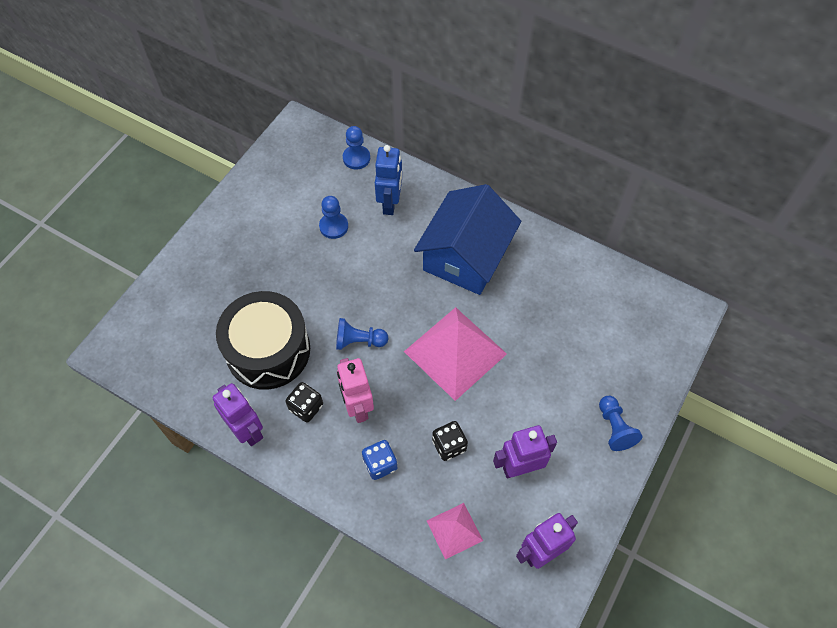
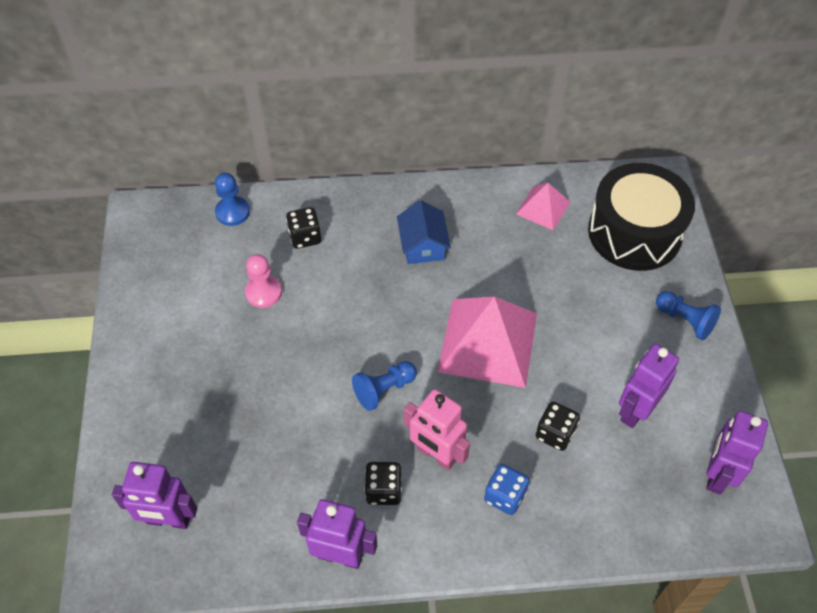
camera: 35 degrees left, 5 degrees down
black drum [216,291,310,390] -> black drum moved to [588,163,695,271]
blue pawn [319,196,348,239] -> pink pawn [245,254,282,308]
blue robot [375,145,402,215] -> black dice [286,207,321,249]
blue house [414,184,521,295] -> blue house [397,201,451,264], size x0.50
pink pyramid [427,503,483,559] -> pink pyramid moved to [516,183,570,230]
none -> purple robot [112,462,197,529]

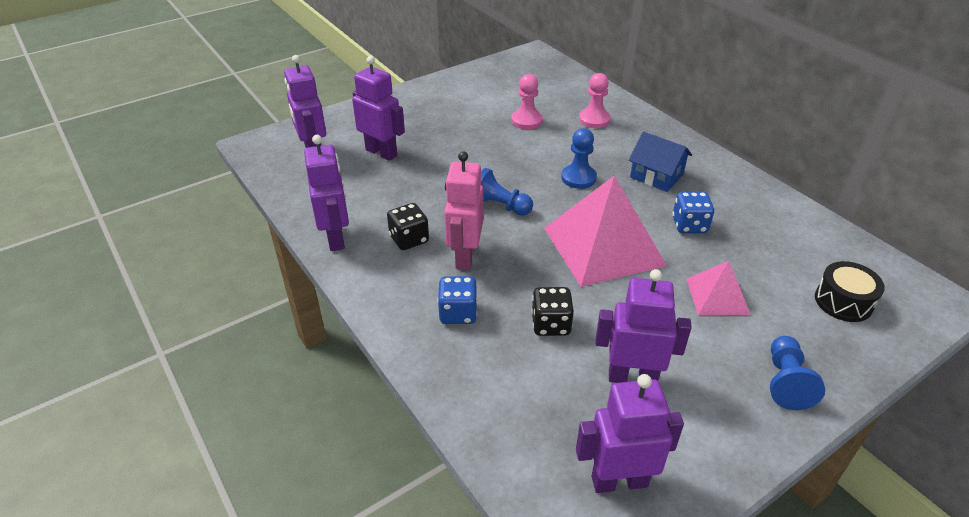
camera: 60 degrees right, 15 degrees down
blue pawn [215,173,250,226] -> blue pawn moved to [561,128,597,189]
black dice [286,207,321,249] -> pink pawn [579,73,611,128]
blue house [397,201,451,264] -> blue house turned 75 degrees clockwise [629,132,692,192]
pink pyramid [516,183,570,230] -> pink pyramid moved to [687,261,750,315]
black drum [588,163,695,271] -> black drum [815,261,885,322], size x0.48
none -> purple robot [352,56,405,161]
none -> blue dice [672,192,714,233]

